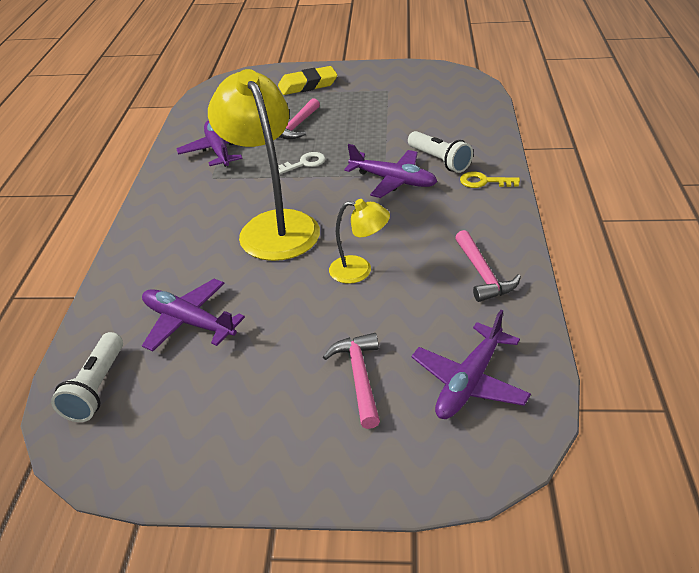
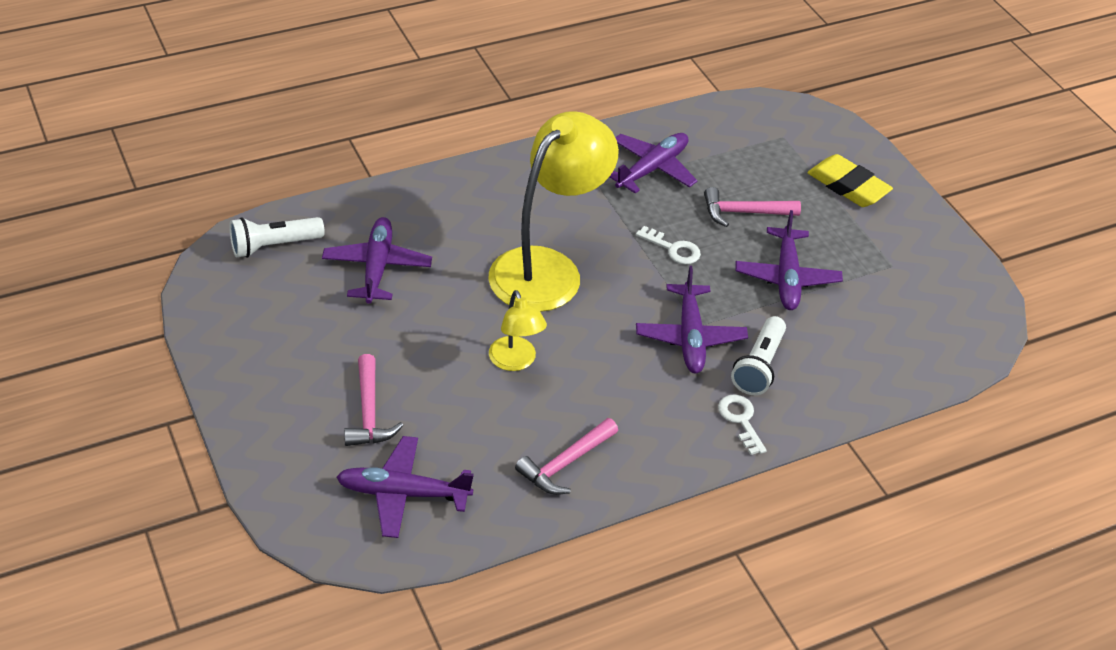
camera: 55 degrees right, 5 degrees up
pink hammer [323,333,380,429] -> pink hammer turned 120 degrees clockwise [344,354,403,446]
yellow key [460,172,520,188] -> white key [718,394,767,455]
none -> purple plane [736,210,843,310]

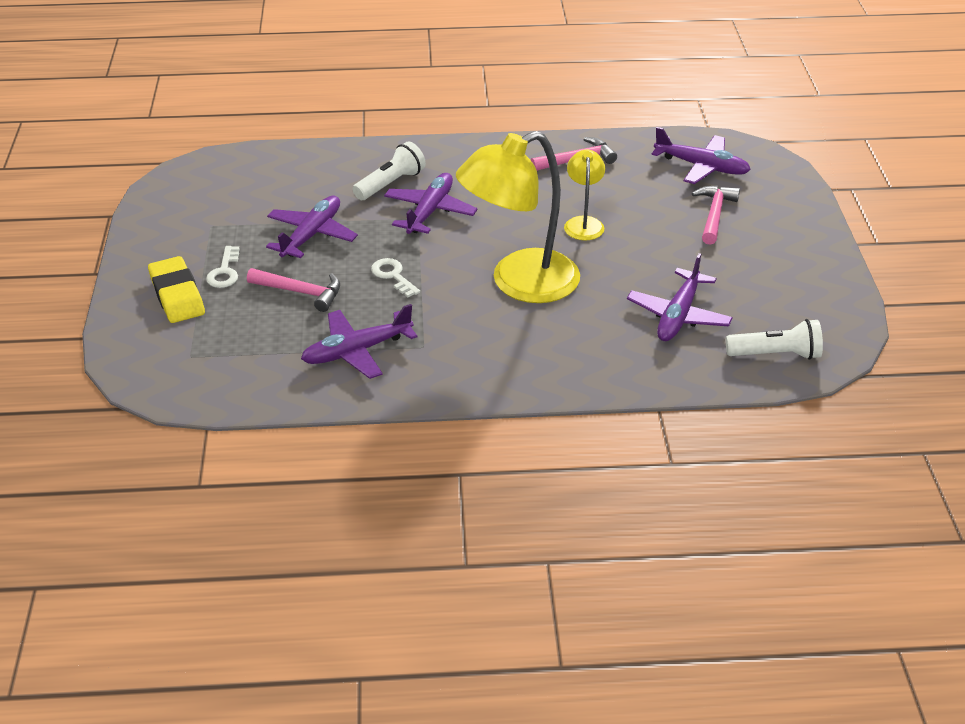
camera: 155 degrees left, 5 degrees down
white key [718,394,767,455] -> white key moved to [206,246,240,288]

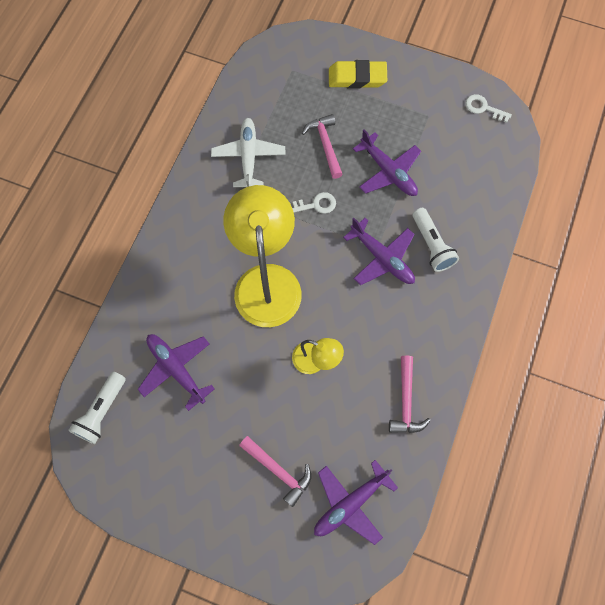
camera: 115 degrees right, 30 degrees up
white key [206,246,240,288] -> white key moved to [465,94,512,123]
pink hammer [247,268,340,312] -> pink hammer turned 120 degrees clockwise [302,114,343,179]
purple plane [301,304,418,379] -> white plane [211,118,285,187]

